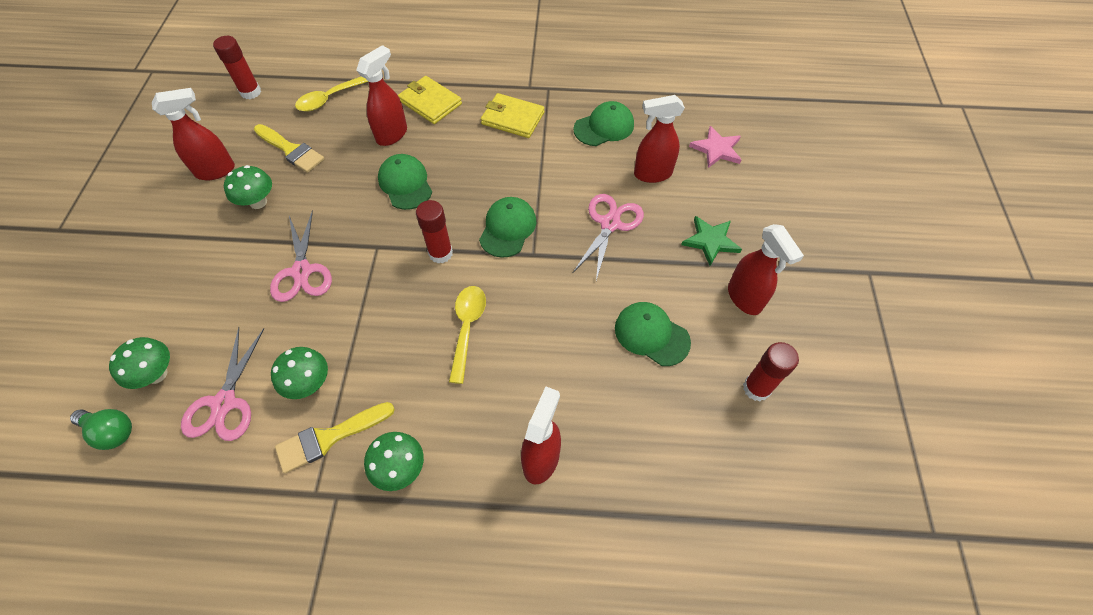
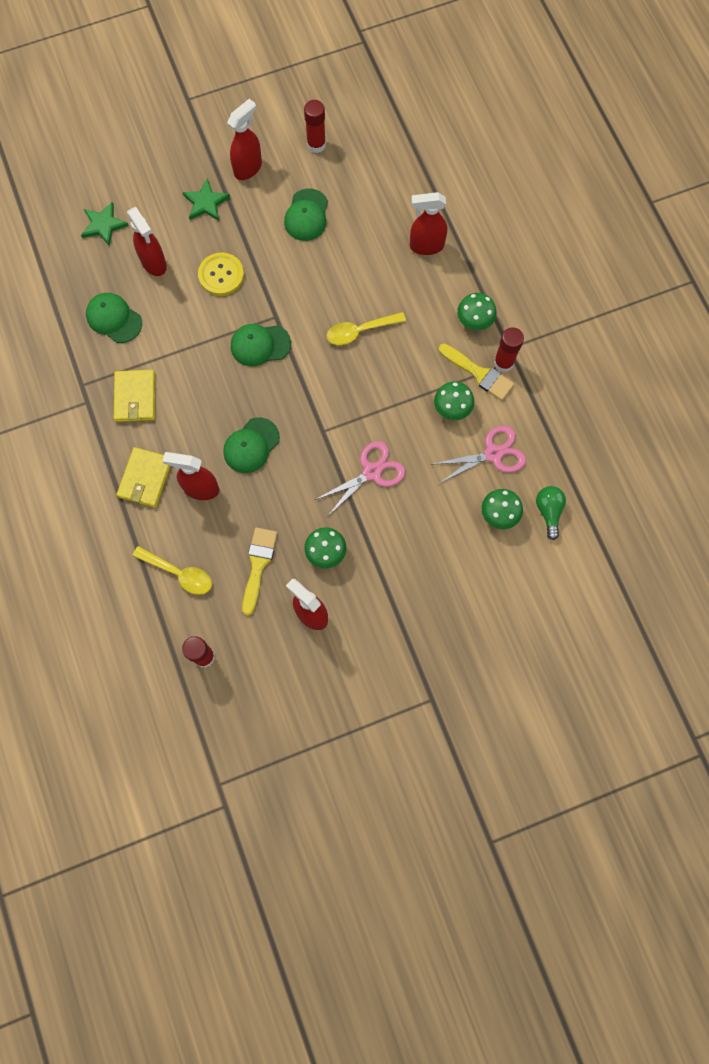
camera: 115 degrees left, 15 degrees up
red glue stick [416,200,453,263] -> red glue stick moved to [494,328,524,372]
pink scissors [573,194,644,281] -> yellow button [198,252,244,296]
pink star [689,126,741,168] -> green star [81,202,129,247]

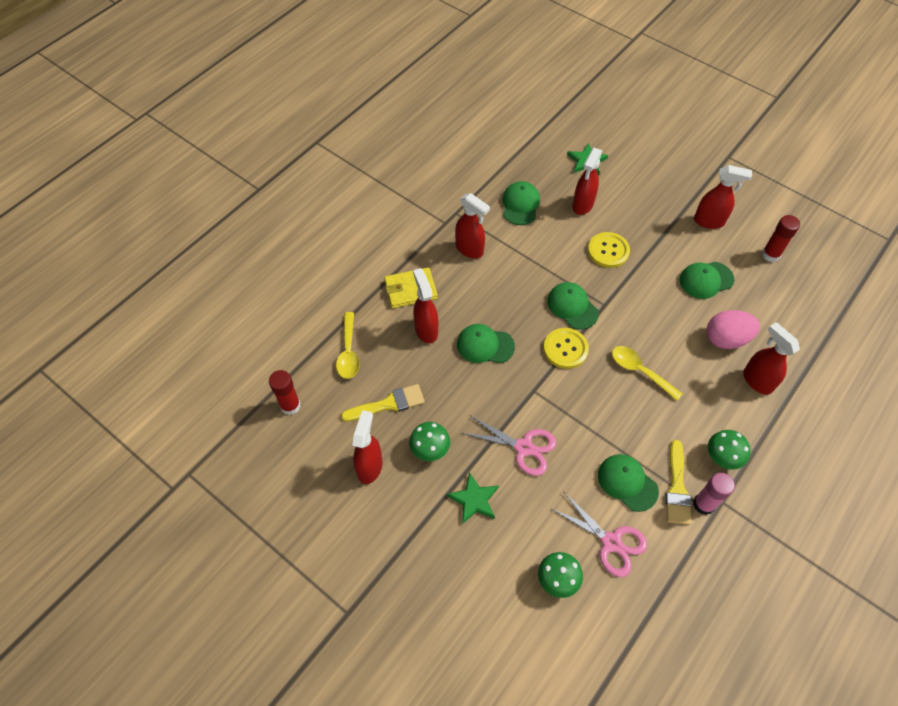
camera: 60 degrees right, 15 degrees down
yellow wallet [114,370,155,422] -> red spray bottle [455,193,490,259]
green star [182,179,230,221] -> green star moved to [447,472,499,524]
green mushroom [434,381,474,420] -> green cap [598,454,659,512]
red glue stick [494,328,524,372] -> pink glue stick [693,473,735,515]
green light bulb [536,486,566,540] -> none
none -> yellow button [544,328,589,369]
none -> pink egg [706,310,760,349]

